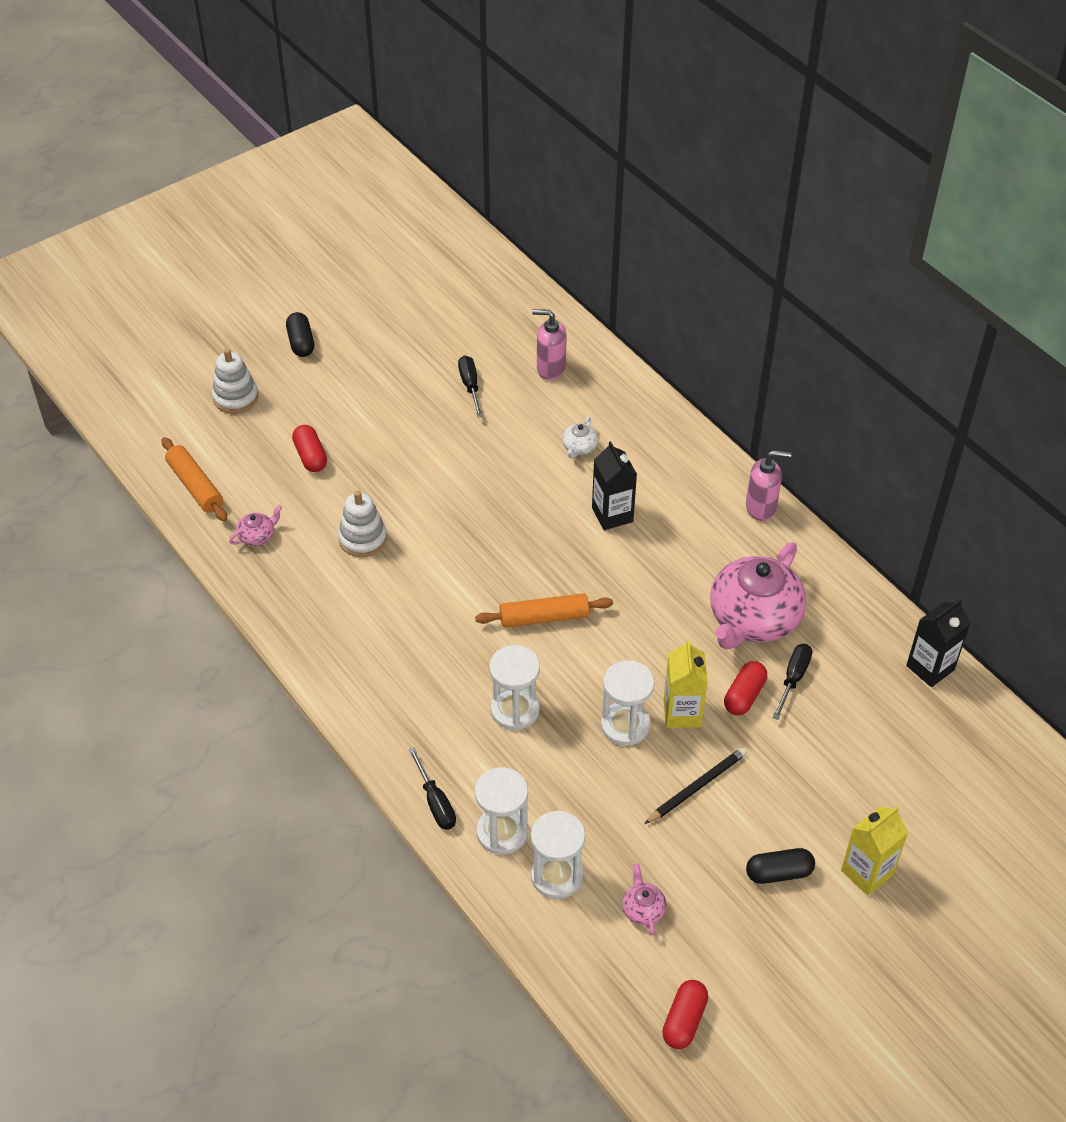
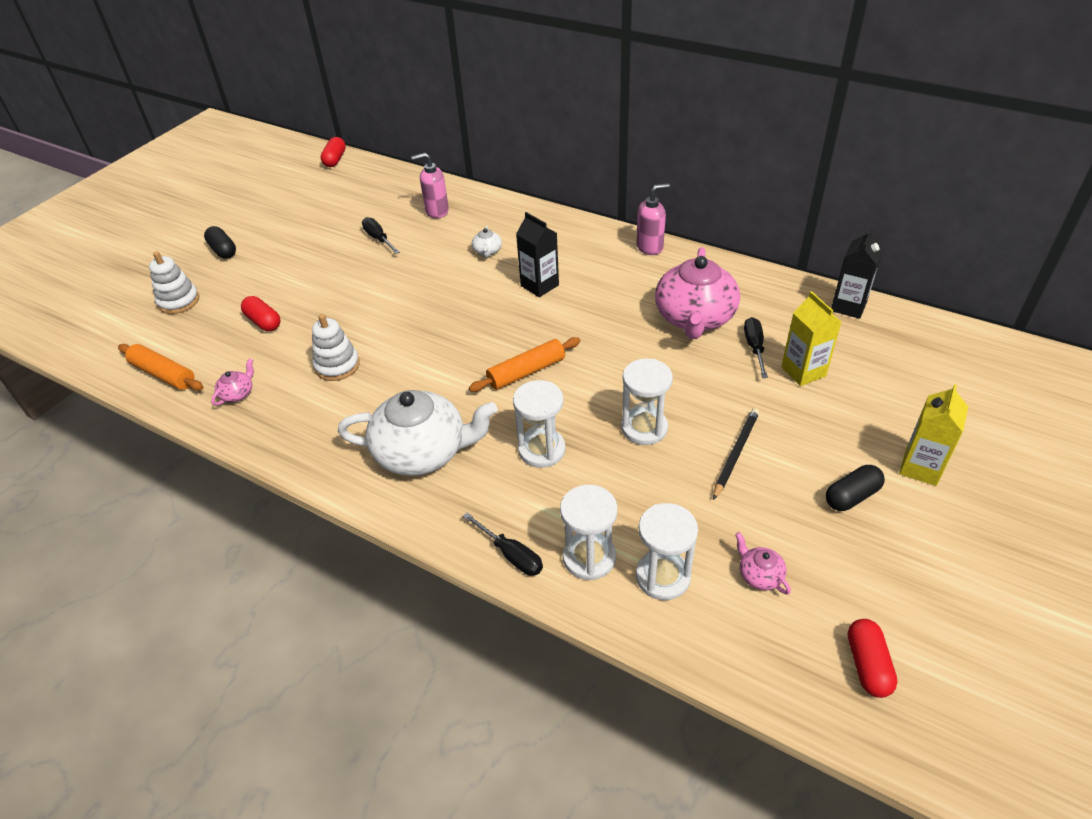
camera: 20 degrees left, 5 degrees down
yellow carton [663,640,708,728] -> yellow carton moved to [781,291,841,386]
red capsule [724,661,767,715] -> red capsule moved to [321,137,346,167]
none -> white teapot [338,390,498,476]

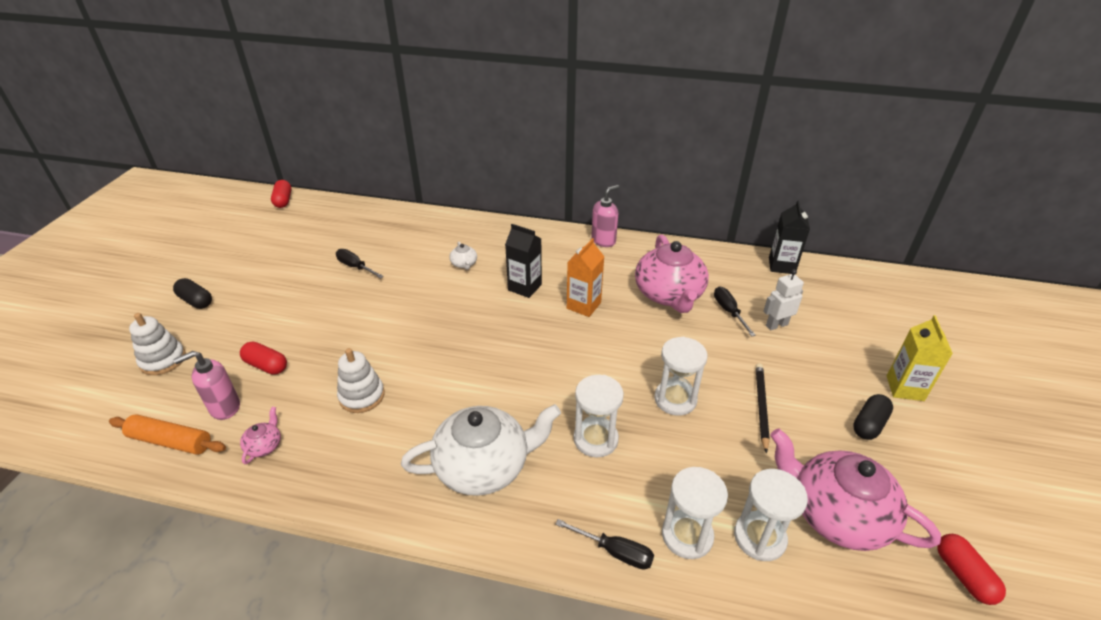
camera: 20 degrees left, 5 degrees down
pink soap dispenser [411,153,449,218] -> pink soap dispenser moved to [174,351,240,420]
orange rolling pin [469,337,580,392] -> none
pink teapot [735,532,791,595] -> pink teapot [770,428,941,551], size x2.45
yellow carton [781,291,841,386] -> white robot [763,269,804,330]
none -> orange carton [567,238,605,317]

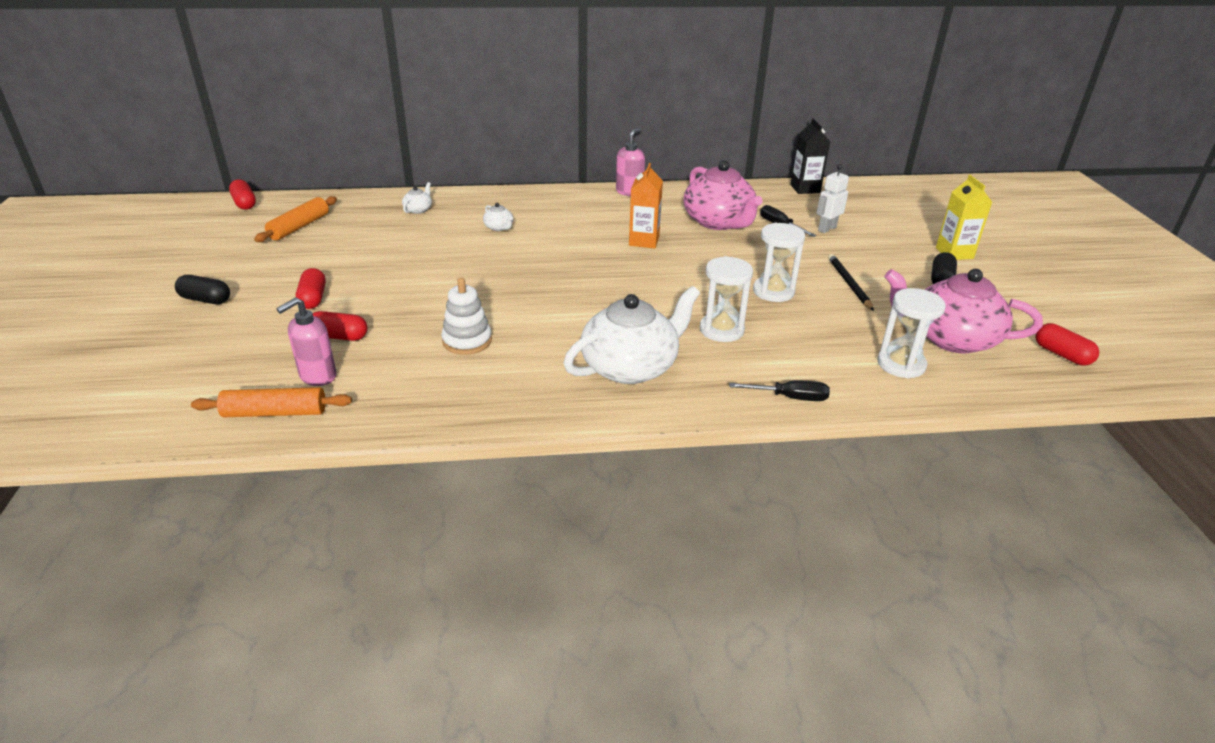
camera: 20 degrees left, 5 degrees down
white stacking toy [129,313,186,375] -> none
pink teapot [240,407,281,464] -> none
black screwdriver [336,249,384,279] -> none
black carton [505,224,542,298] -> none
white hourglass [662,467,728,559] -> none
none -> orange rolling pin [254,196,337,242]
none -> red capsule [296,268,326,309]
none -> white teapot [402,182,432,214]

